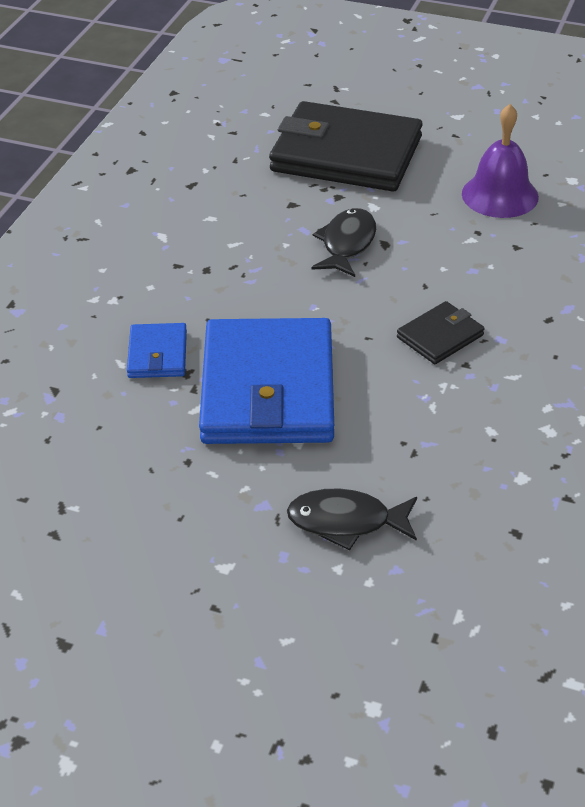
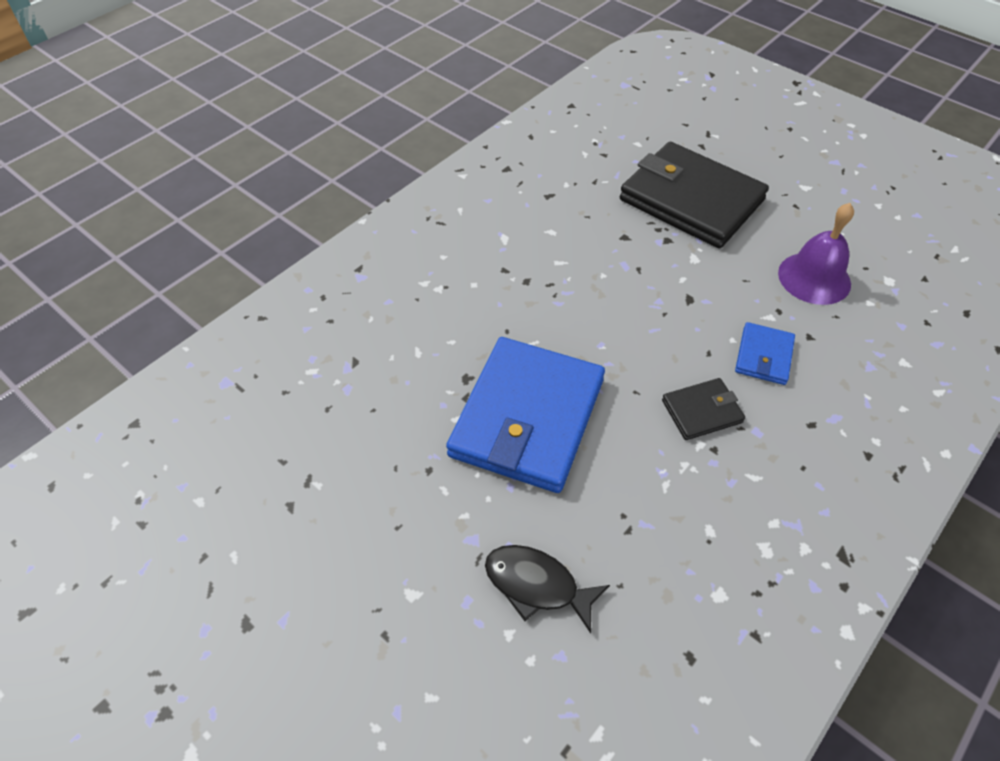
camera: 20 degrees right, 10 degrees up
blue wallet [127,323,187,378] -> blue wallet moved to [735,322,795,385]
black fish [311,208,376,277] -> none

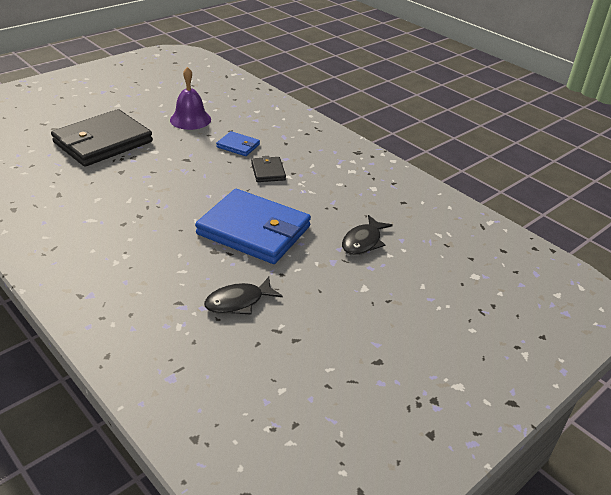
camera: 85 degrees left, 15 degrees down
none -> black fish [204,277,283,315]

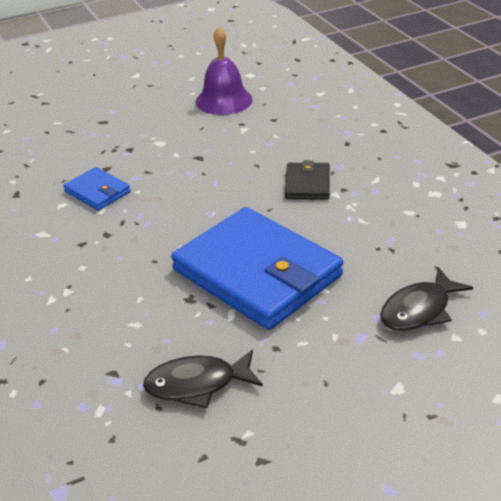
camera: 20 degrees right, 0 degrees up
black wallet [51,109,153,167] -> none
blue wallet [216,131,260,156] -> blue wallet moved to [63,167,131,211]

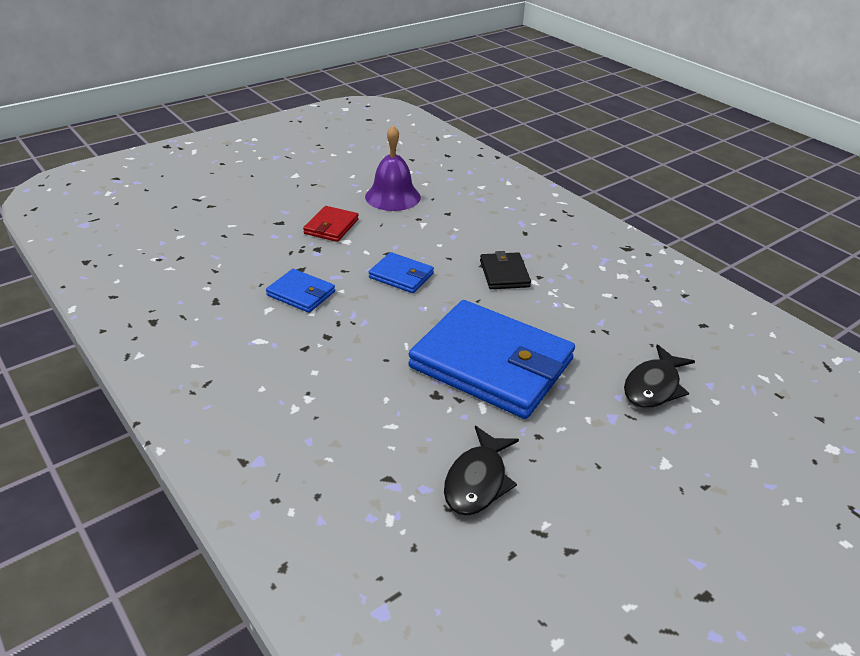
camera: 15 degrees left, 0 degrees up
black fish [143,349,263,408] -> black fish turned 45 degrees counterclockwise [444,426,519,516]
none -> red wallet [303,206,359,242]
none -> blue wallet [369,252,434,293]

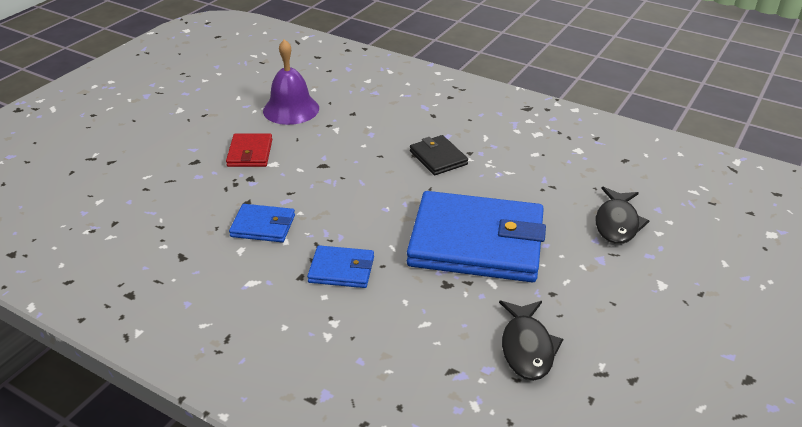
camera: 20 degrees left, 0 degrees up
blue wallet [369,252,434,293] -> blue wallet moved to [307,245,374,288]

